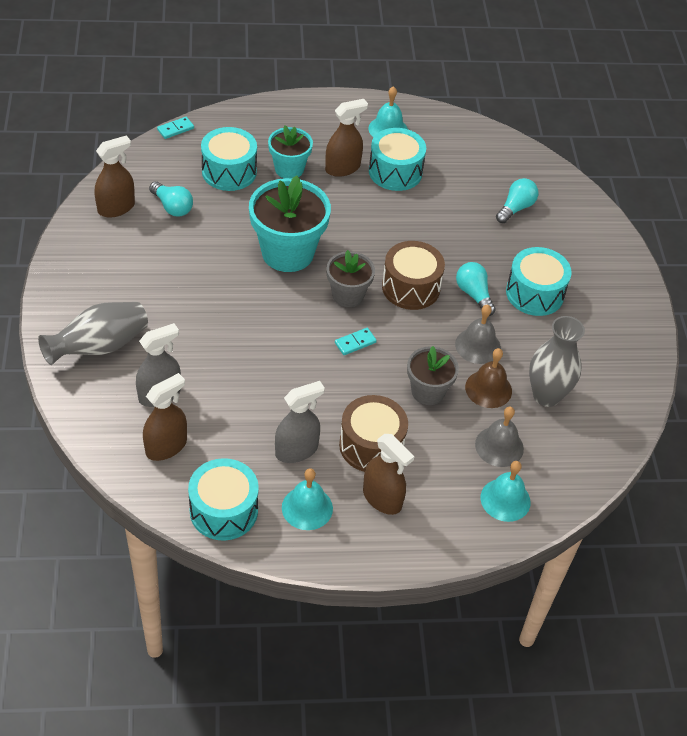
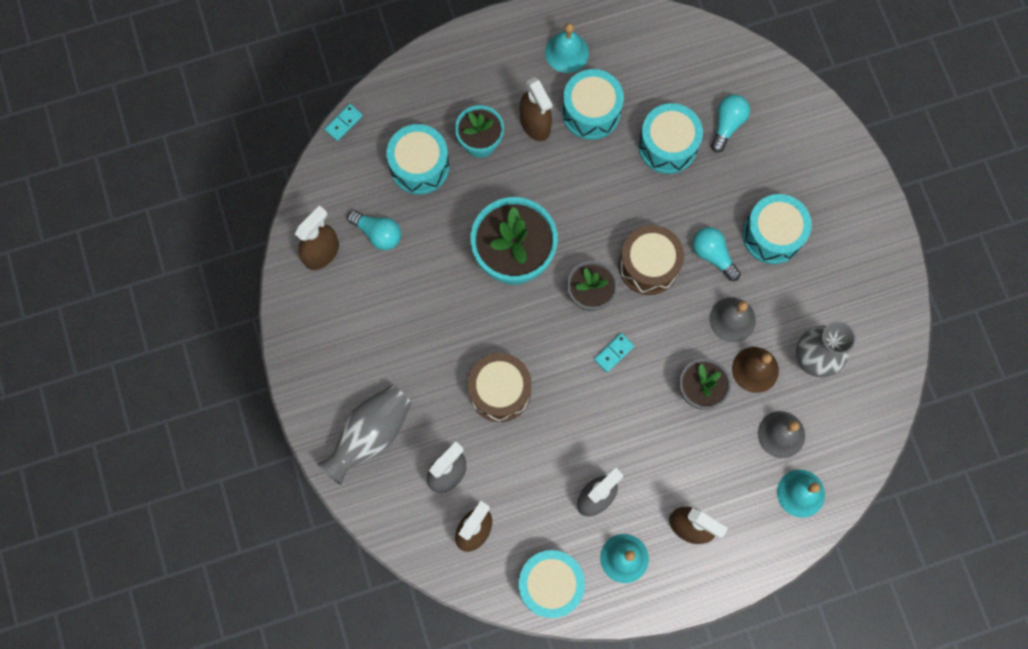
camera: 10 degrees left, 25 degrees up
brown spray bottle [325,99,368,177] -> brown spray bottle turned 105 degrees clockwise [520,77,553,141]
brown drum [339,395,408,472] -> brown drum moved to [468,353,532,422]
none -> turquoise drum [638,103,703,174]

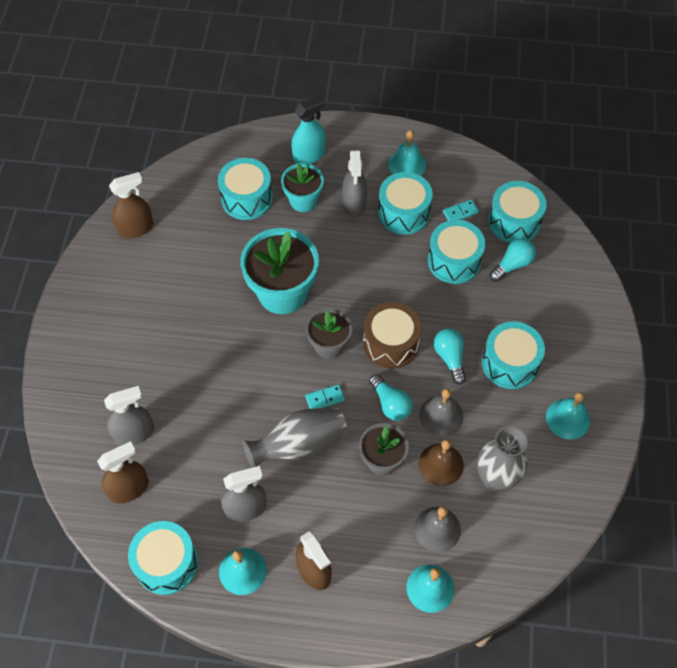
camera: 25 degrees right, 15 degrees down
grey vase [317,385,412,485] -> grey vase moved to [243,408,347,468]
turquoise domino [325,104,363,141] -> turquoise domino moved to [443,200,479,221]
turquoise light bulb [347,210,401,250] -> turquoise light bulb moved to [369,374,413,421]
brown drum [468,353,532,422] -> none
brown spray bottle [520,77,553,141] -> grey spray bottle [342,150,367,218]
none -> turquoise spray bottle [291,96,326,164]
none -> turquoise drum [488,181,547,243]
none -> turquoise bell [546,392,590,440]

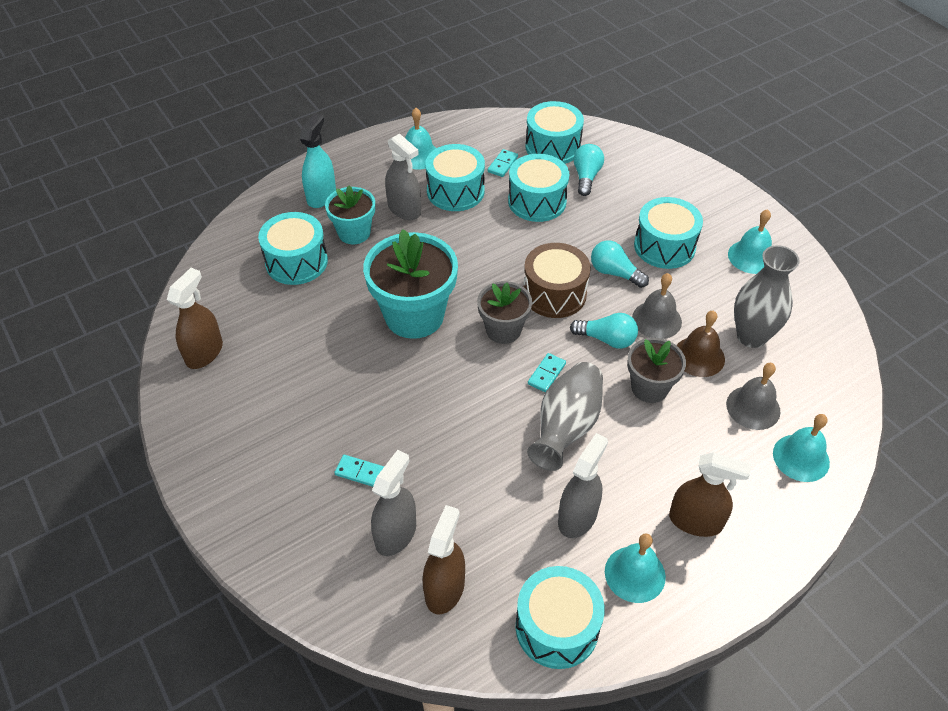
camera: 40 degrees left, 10 degrees down
none -> turquoise domino [334,455,384,487]

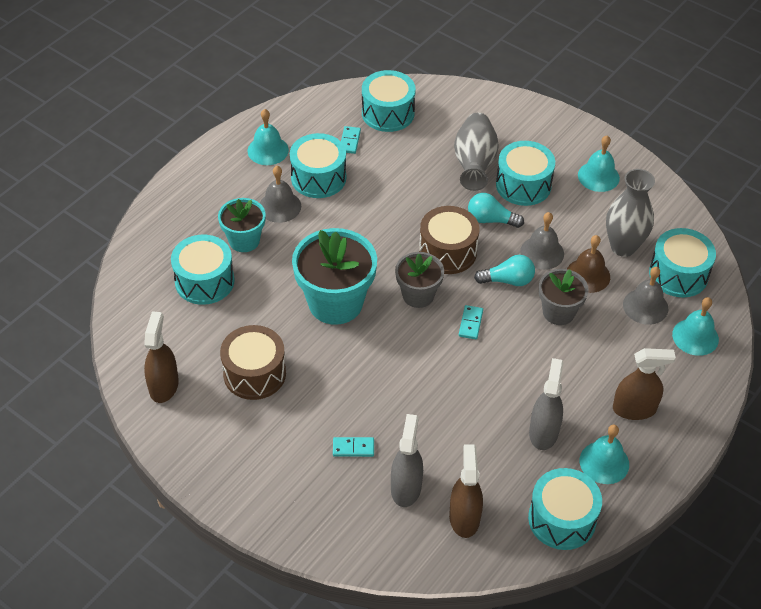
camera: 20 degrees left, 0 degrees up
turquoise spray bottle [300,113,336,208] -> none
grey spray bottle [385,133,421,220] -> grey bell [260,166,301,223]
turquoise drum [508,154,569,222] -> turquoise drum moved to [649,228,716,297]
grey vase [527,362,603,471] -> grey vase moved to [454,113,499,191]
turquoise light bulb [574,144,604,196] -> none
none -> brown drum [220,325,286,400]

